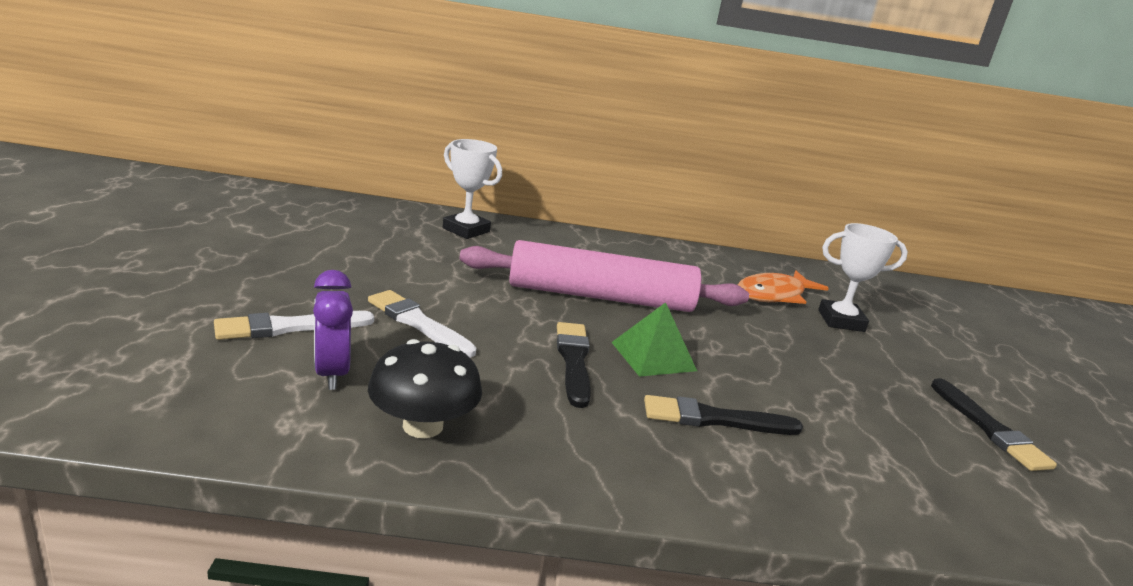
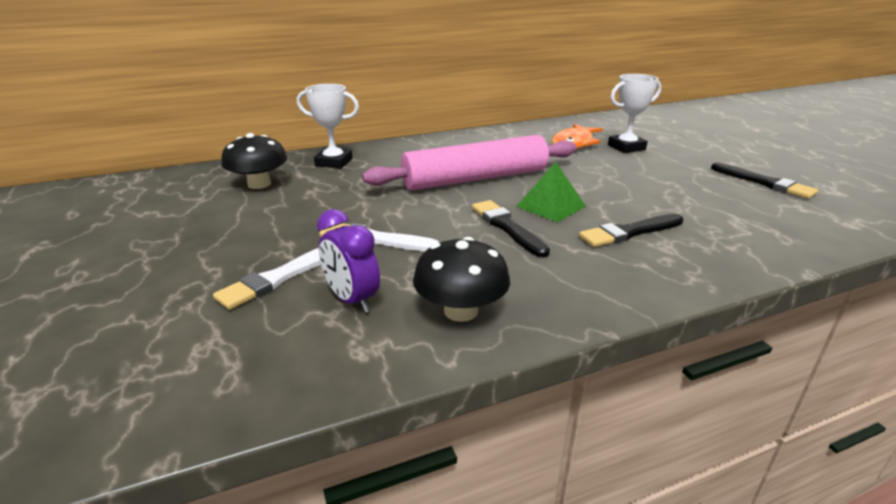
camera: 20 degrees left, 5 degrees up
none -> black mushroom [221,133,287,189]

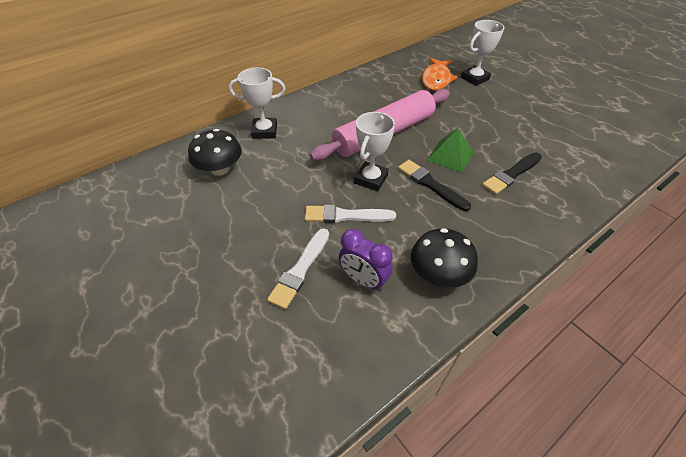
camera: 15 degrees left, 20 degrees up
black brush [711,162,818,199] -> none
none -> white trophy [354,112,395,191]

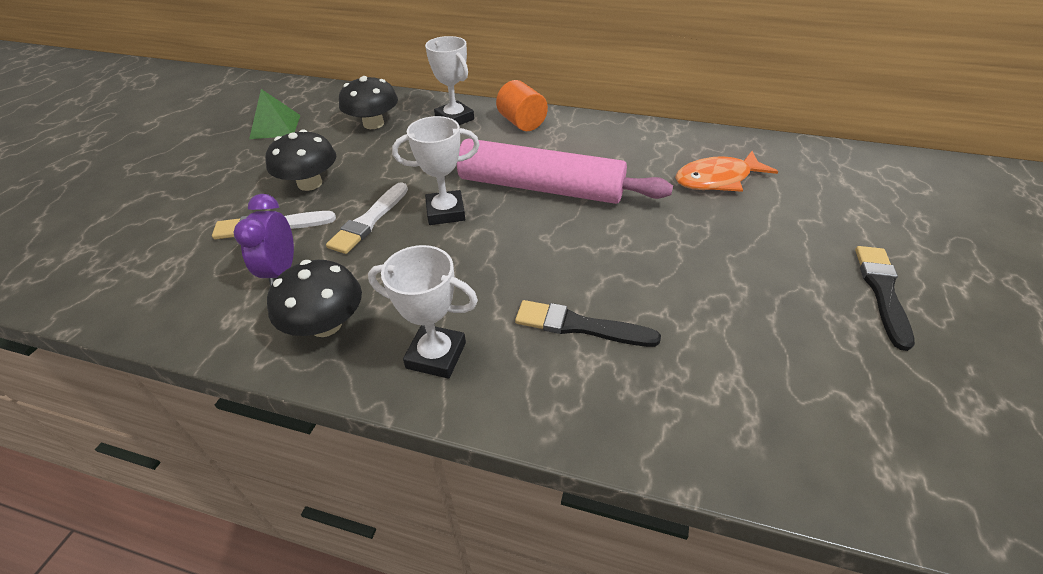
camera: 55 degrees right, 5 degrees down
white brush [305,205,396,223] -> white brush turned 120 degrees counterclockwise [326,182,408,254]
black brush [398,160,471,211] -> black brush moved to [855,246,915,351]
green pyramid [427,128,473,173] -> green pyramid moved to [249,89,301,139]
white trophy [461,20,505,86] -> white trophy moved to [368,245,478,379]
none -> black mushroom [266,129,336,191]
none -> orange cylinder [496,80,548,131]

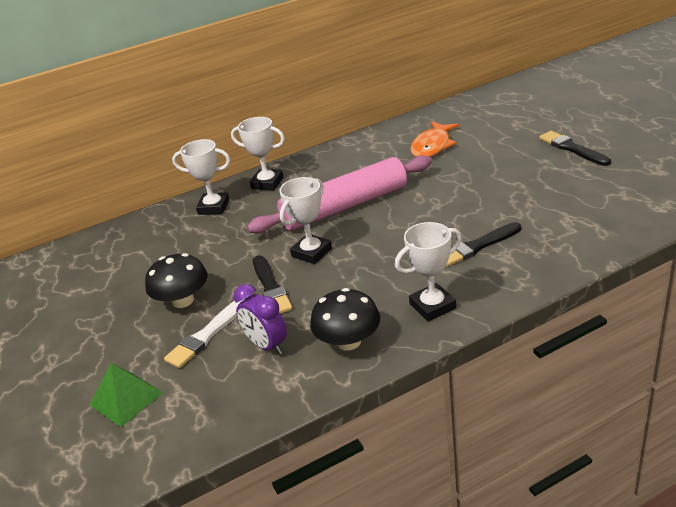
camera: 40 degrees left, 10 degrees down
green pyramid [249,89,301,139] -> green pyramid moved to [90,363,163,427]
white brush [326,182,408,254] -> black brush [253,255,292,314]
black mushroom [339,76,398,129] -> none
orange cylinder [496,80,548,131] -> white trophy [231,117,285,190]

